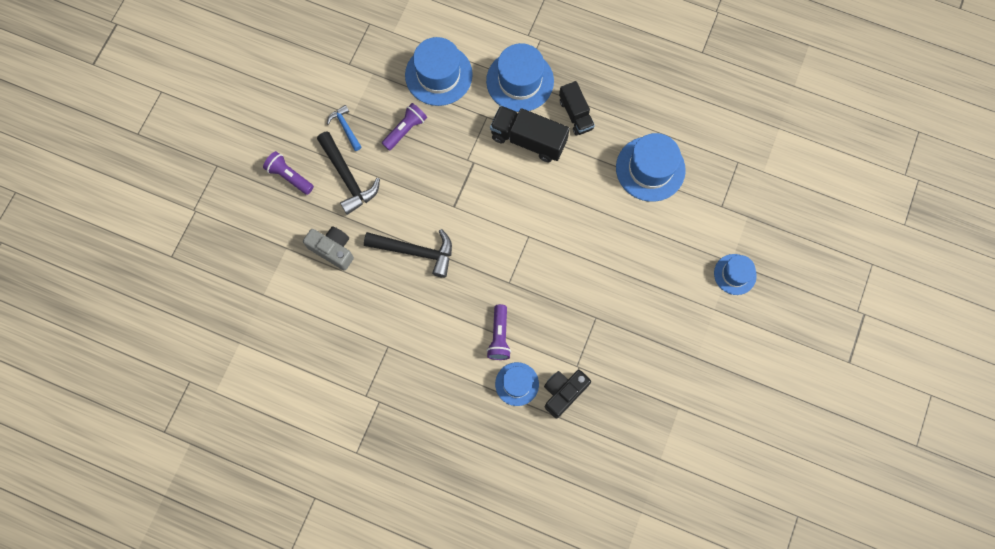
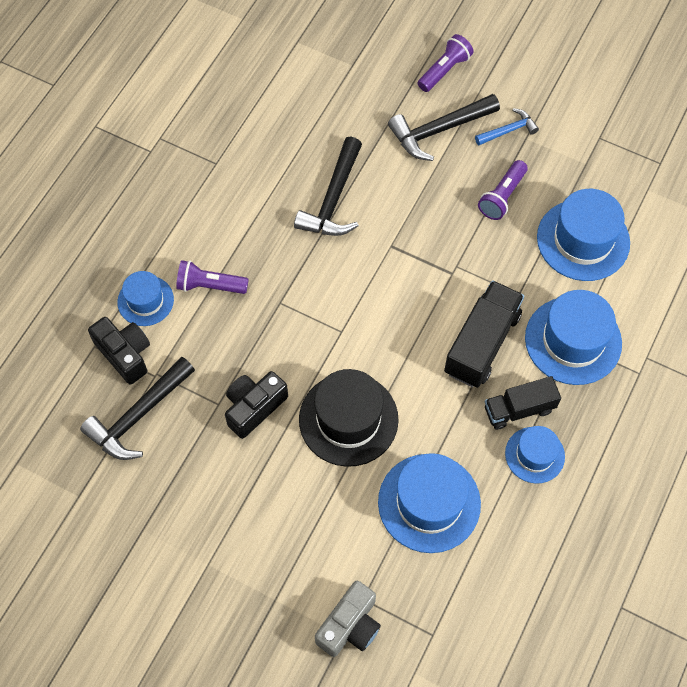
camera: 95 degrees right, 10 degrees down
grey camera [303,226,354,271] -> grey camera moved to [315,581,381,657]
purple flashlight [382,103,427,151] -> purple flashlight turned 75 degrees clockwise [478,160,528,220]
blue hat [714,254,757,295] -> blue hat moved to [505,426,565,484]
none -> black hammer [80,357,195,460]
none -> black camera [225,371,288,439]
none -> black hat [299,369,399,467]

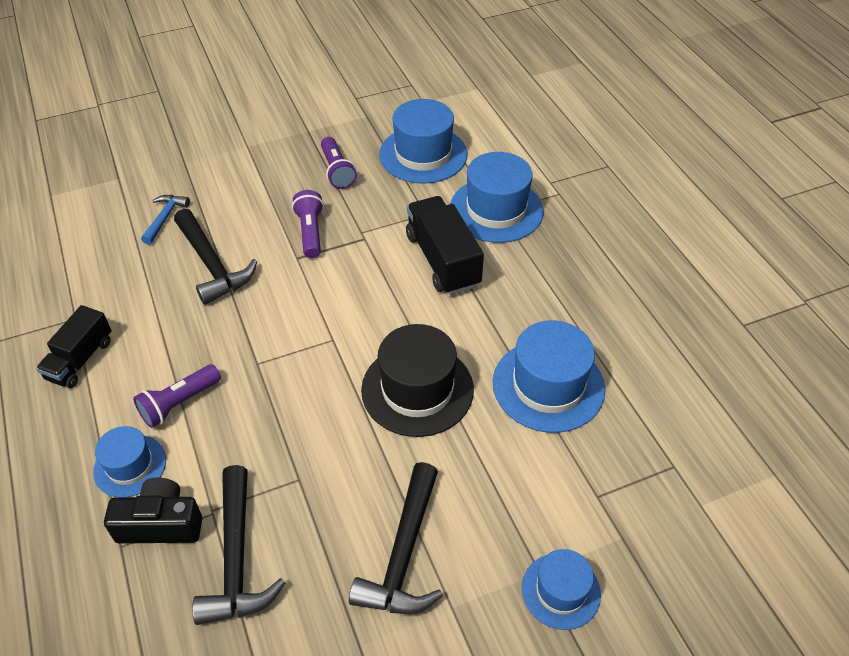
camera: 50 degrees left, 15 degrees down
black camera [225,371,288,439] -> none
grey camera [315,581,381,657] -> none
black hammer [388,94,500,161] -> black hammer moved to [349,462,443,614]
purple flashlight [418,34,474,92] -> purple flashlight moved to [292,190,324,258]
blue hammer [475,108,539,145] -> blue hammer moved to [141,195,190,245]
black truck [485,376,561,430] -> black truck moved to [36,305,112,388]
blue hat [505,426,565,484] -> blue hat moved to [522,549,601,630]

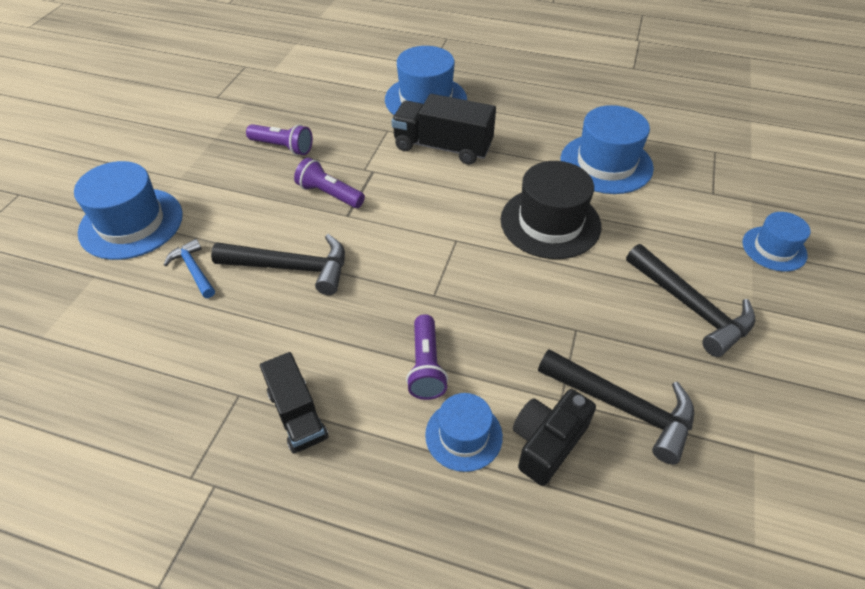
camera: 50 degrees left, 0 degrees up
blue hat [379,99,467,184] -> blue hat moved to [74,161,183,260]

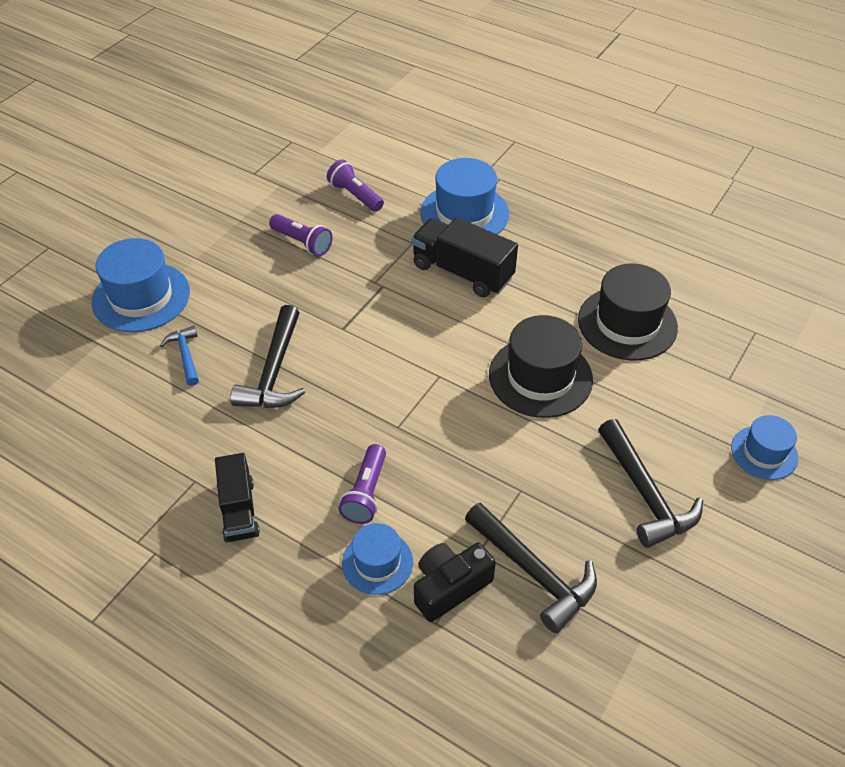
camera: 15 degrees right, 0 degrees up
black hammer [211,234,345,295] -> black hammer turned 75 degrees clockwise [230,305,305,408]
purple flashlight [294,158,365,208] -> purple flashlight moved to [327,159,384,212]
blue hat [561,105,654,194] -> black hat [578,264,678,360]

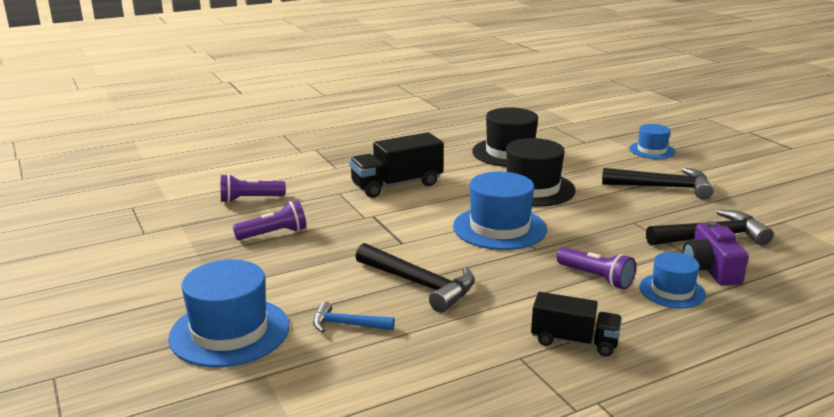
camera: 60 degrees left, 25 degrees down
black camera [414,542,496,622] -> purple camera [683,221,749,286]
blue hat [420,158,509,234] -> blue hat moved to [453,172,547,250]

